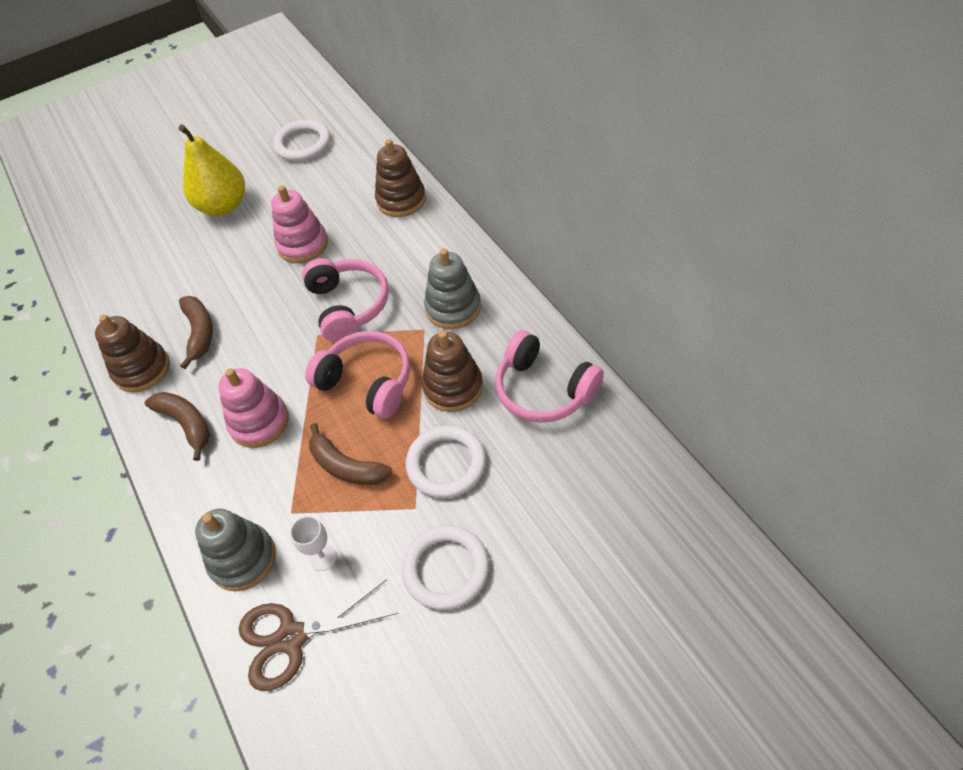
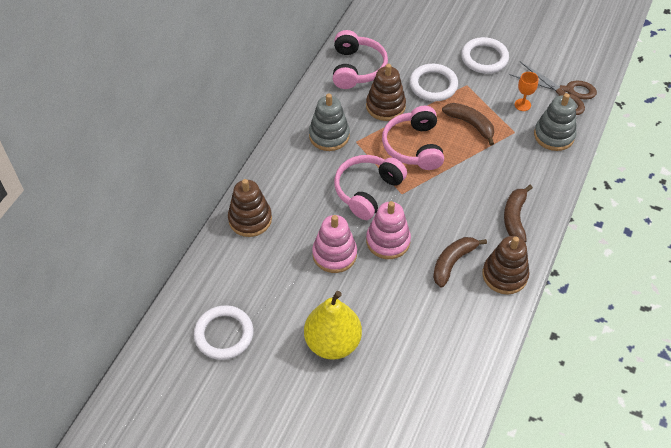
camera: 130 degrees left, 0 degrees up
pink stacking toy [218,368,289,448] -> pink stacking toy moved to [366,201,411,259]
white goblet [290,516,337,571] -> orange goblet [515,72,539,111]
brown banana [309,423,392,485] -> brown banana turned 45 degrees counterclockwise [442,103,494,146]

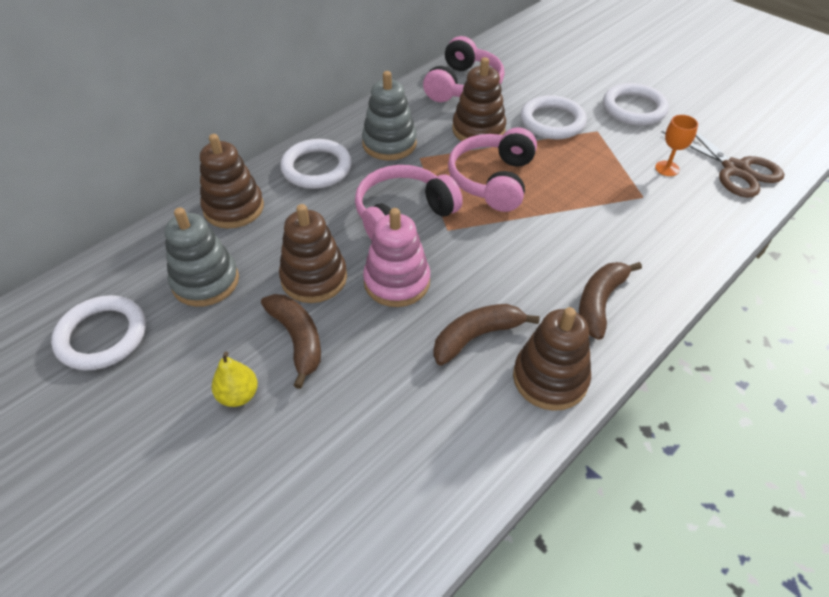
camera: 20 degrees right, 5 degrees down
yellow pear [304,291,362,360] -> yellow pear [211,352,258,407], size x0.48
pink stacking toy [312,215,357,273] -> brown stacking toy [279,204,347,303]
brown banana [442,103,494,146] -> brown banana moved to [261,294,321,389]
grey stacking toy [534,93,577,151] -> grey stacking toy moved to [165,207,239,307]
none -> white ring [280,139,352,189]

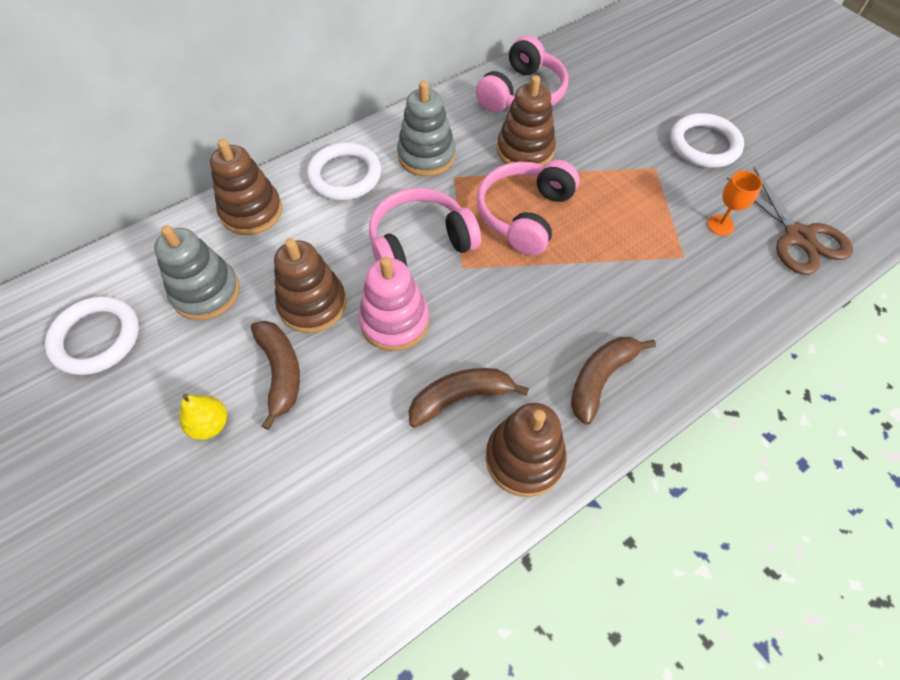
camera: 10 degrees right, 10 degrees up
white ring [520,95,587,139] -> none

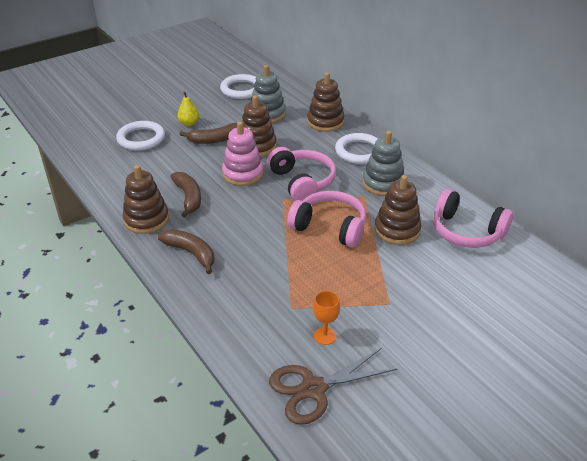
camera: 90 degrees right, 20 degrees down
white ring [670,113,744,168] -> white ring moved to [116,121,165,151]

